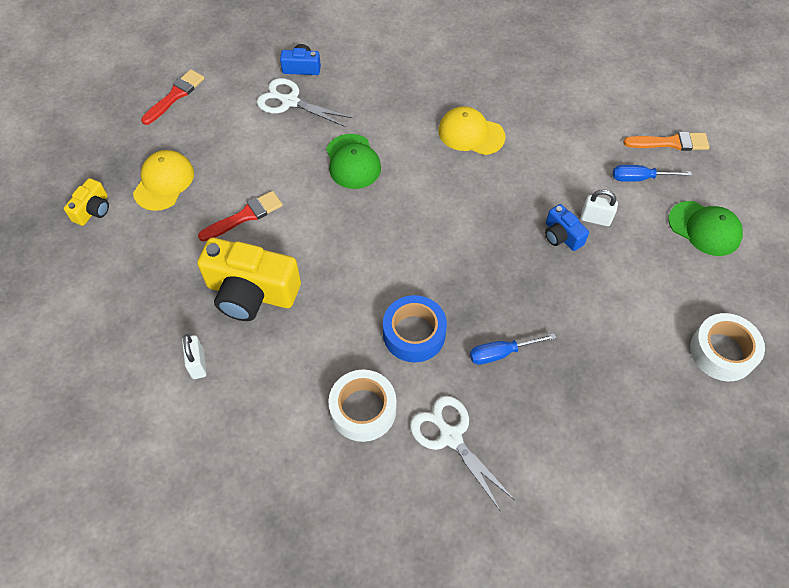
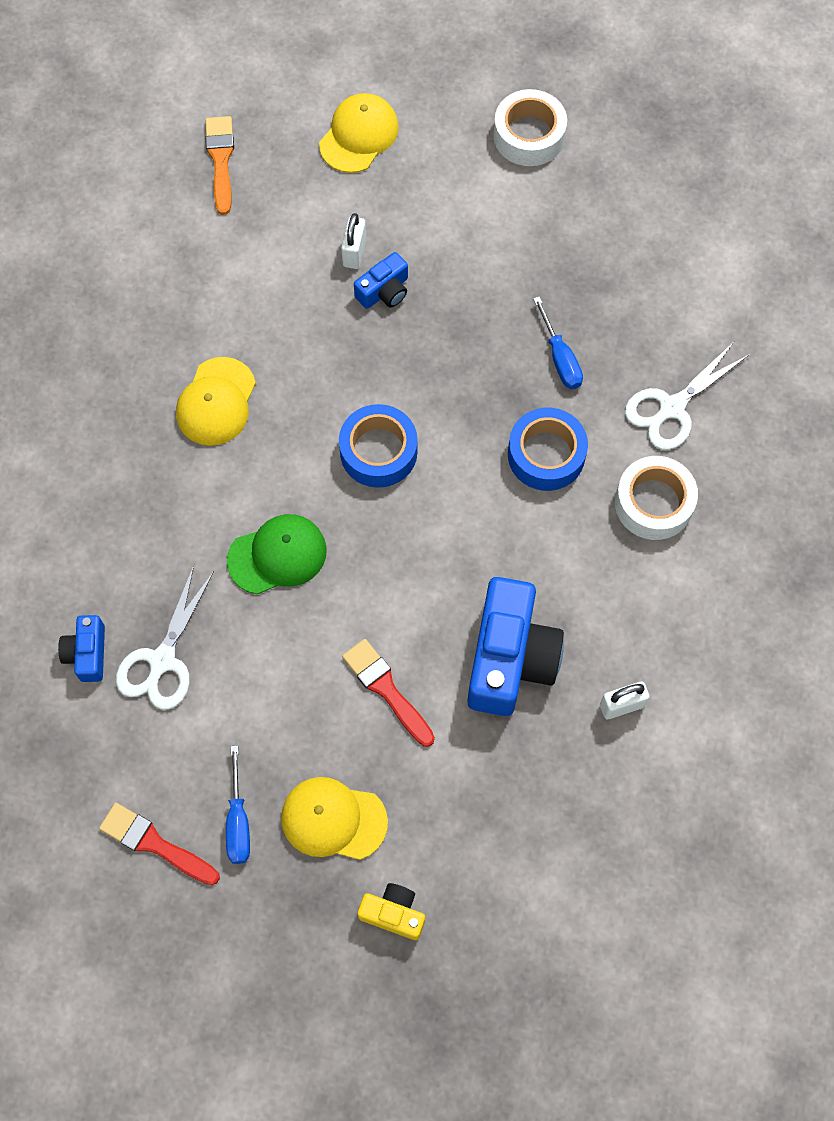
camera: 95 degrees left, 10 degrees up
yellow camera [197,238,301,321] -> blue camera [467,577,564,716]
blue screwdriver [613,165,692,182] -> blue screwdriver moved to [226,745,250,864]
green cap [668,201,743,256] -> yellow cap [319,93,399,173]
none -> blue tape [339,404,418,488]

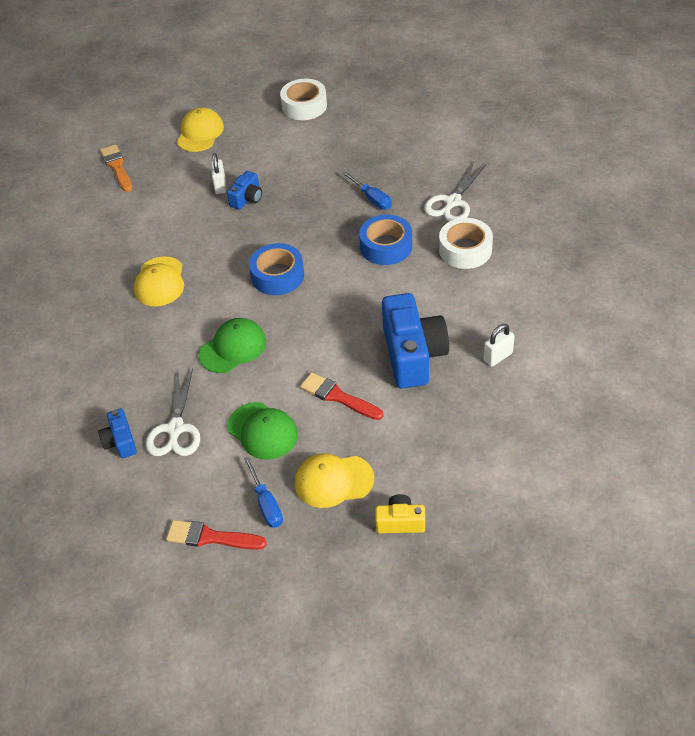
camera: 15 degrees left, 20 degrees down
none -> green cap [227,402,298,460]

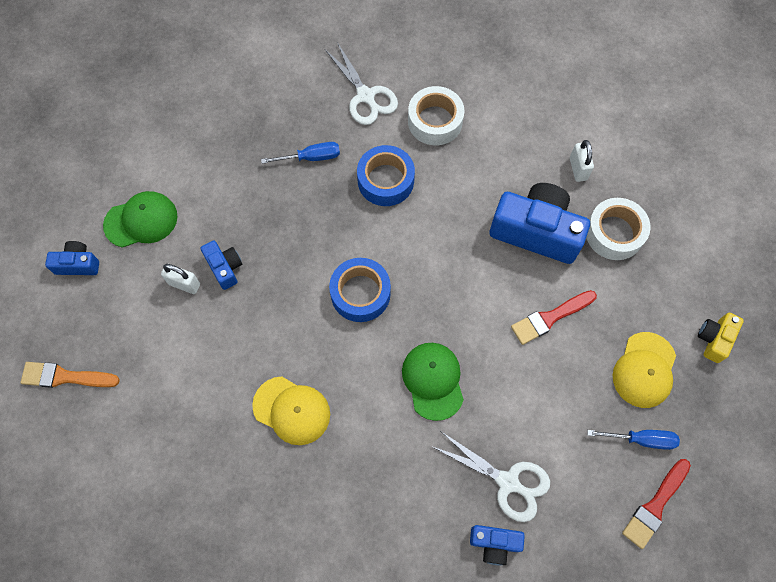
camera: 65 degrees left, 20 degrees up
yellow cap [177,108,224,152] -> blue camera [45,241,99,275]
green cap [227,402,298,460] -> green cap moved to [103,191,178,248]
white tape [280,79,327,120] -> white tape moved to [586,198,651,260]

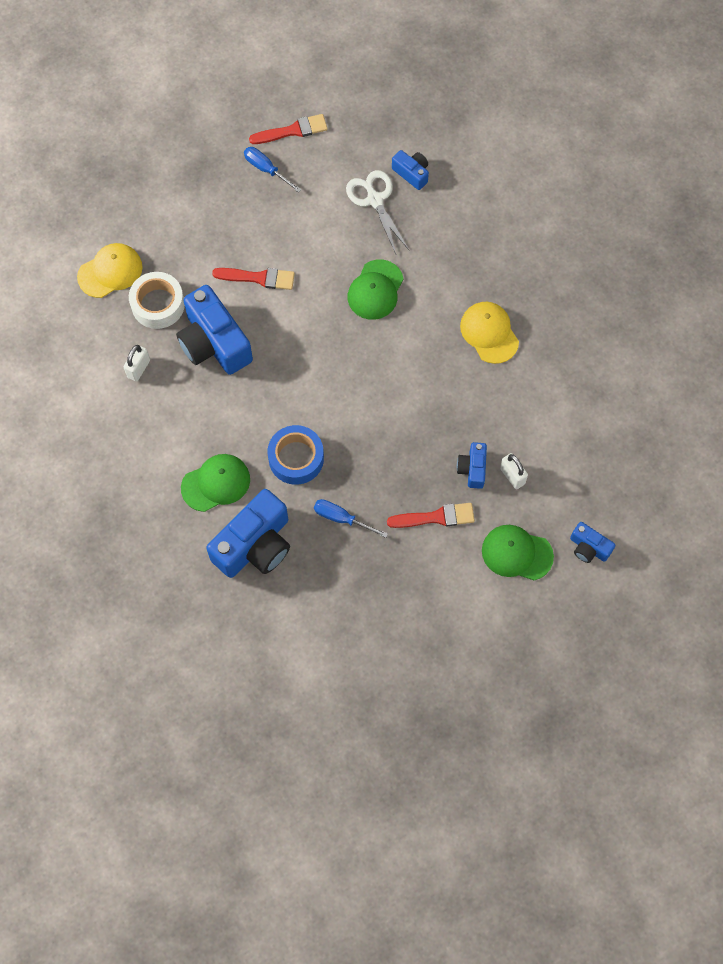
camera: 145 degrees left, 0 degrees up
orange brush [20,362,120,388] -> none
white scissors [325,42,398,125] -> blue camera [206,489,290,578]
blue tape [329,258,391,322] -> none
white tape [408,86,464,145] -> green cap [181,454,250,512]
yellow cap [613,332,676,408] -> yellow cap moved to [77,243,143,298]
yellow camera [698,312,744,363] -> none
none -> red brush [387,503,475,528]

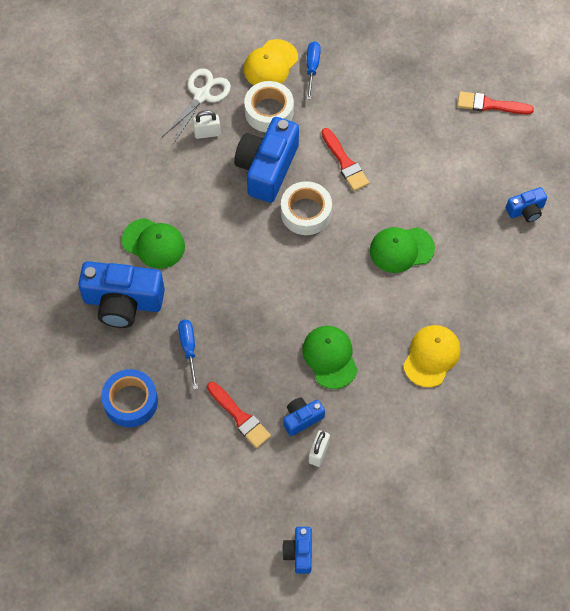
camera: 55 degrees right, 5 degrees down
yellow cap [77,243,143,298] -> yellow cap turned 105 degrees clockwise [244,39,298,85]
blue screwdriver [244,147,302,193] -> blue screwdriver moved to [307,41,321,100]
red brush [249,114,328,144] -> red brush turned 150 degrees clockwise [457,91,534,114]
blue tape [267,425,324,485] -> blue tape moved to [101,369,158,427]
white scissors [346,170,409,254] -> white scissors moved to [162,68,231,143]
blue camera [392,150,429,190] -> blue camera turned 60 degrees clockwise [506,187,547,222]
green cap [482,525,554,580] -> green cap moved to [302,326,358,389]
none -> white tape [281,181,332,235]

